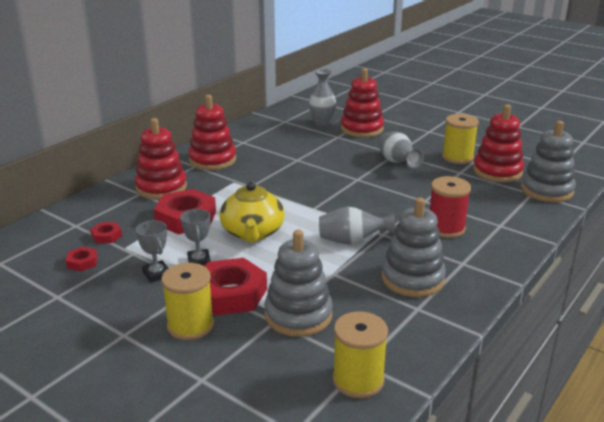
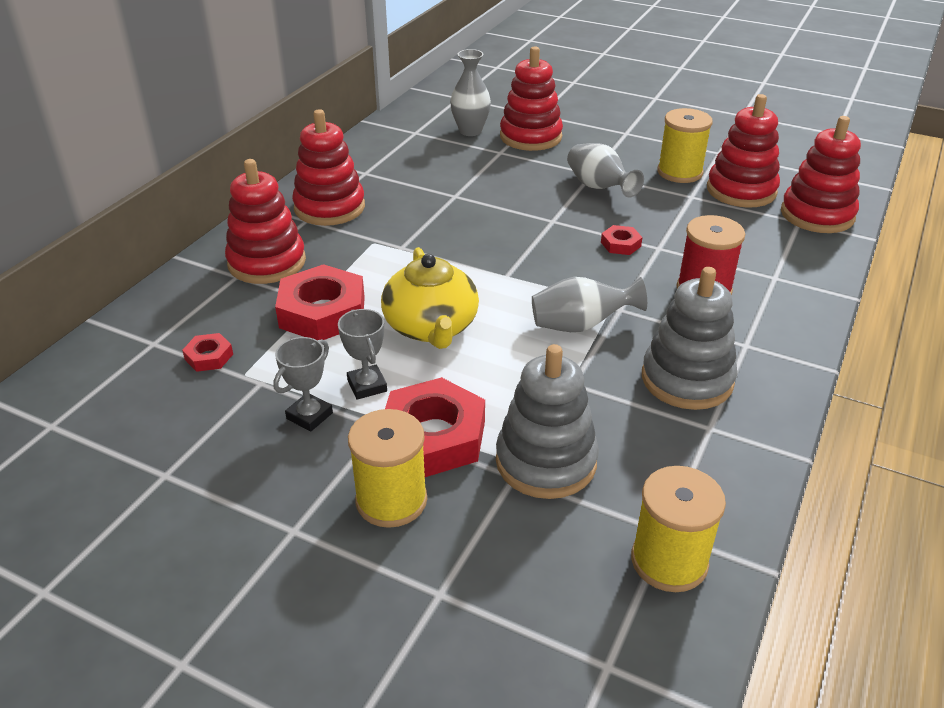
camera: 10 degrees left, 10 degrees up
red nut [66,247,98,272] -> red nut moved to [601,225,642,255]
grey trophy [136,220,168,283] -> grey trophy turned 75 degrees clockwise [273,337,333,432]
grey stacking toy [521,121,576,202] -> red stacking toy [781,116,861,233]

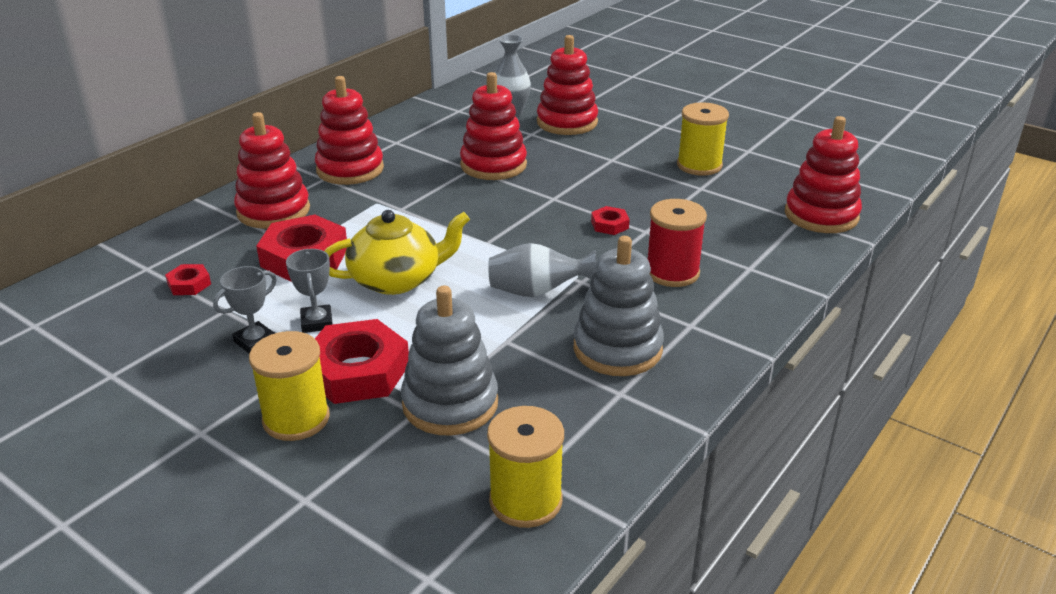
camera: 10 degrees right, 5 degrees down
yellow teapot [381,247,479,349] -> yellow teapot turned 105 degrees counterclockwise [324,210,470,295]
grey vase [567,143,644,197] -> none
red stacking toy [707,94,780,208] -> red stacking toy moved to [460,72,527,180]

